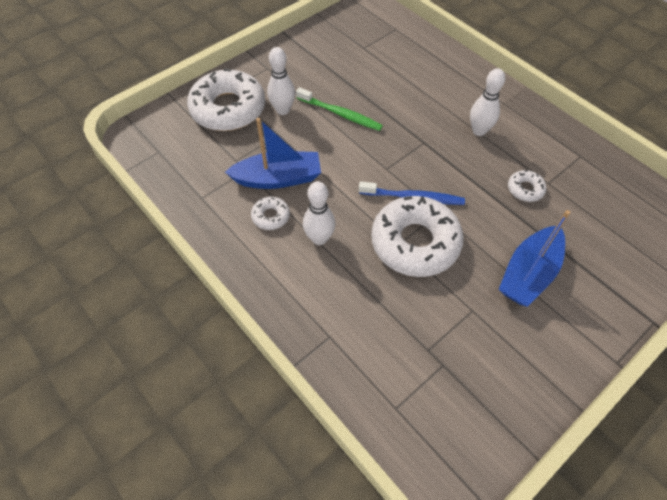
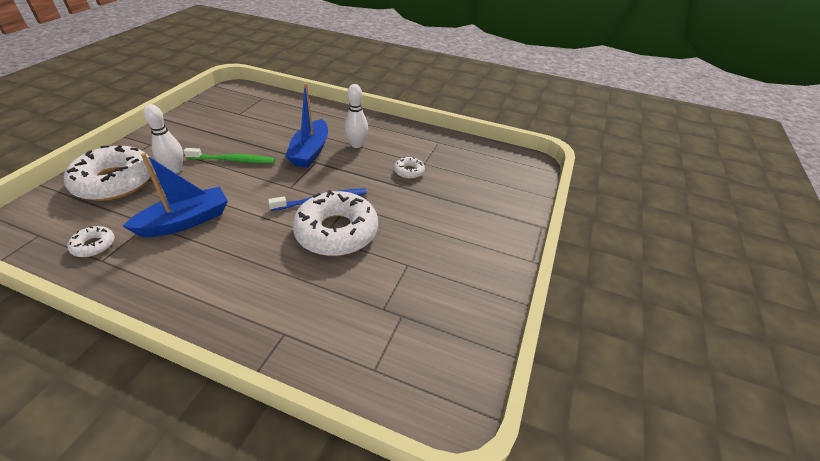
camera: 30 degrees left, 15 degrees down
white donut [251,197,290,230] -> white donut moved to [67,226,115,257]
white bowling pin [303,181,335,245] -> none
blue boat [499,210,570,307] -> blue boat moved to [285,83,328,168]

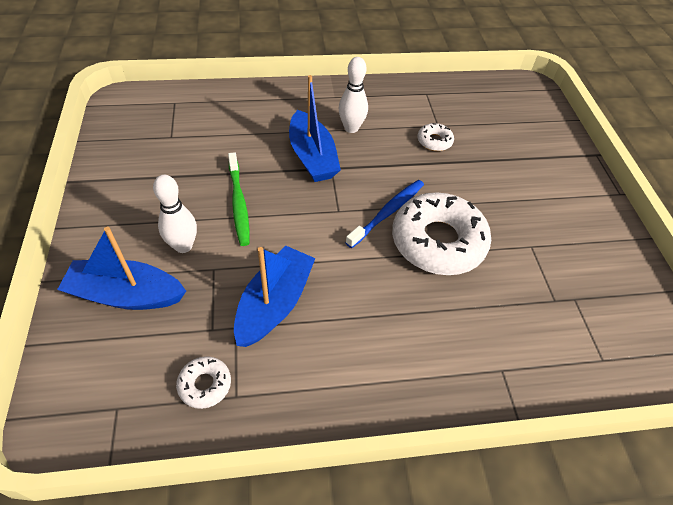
camera: 30 degrees left, 10 degrees up
white donut [64,145,154,201] -> blue boat [57,227,186,310]
green toothbrush [184,148,275,163] -> green toothbrush turned 105 degrees clockwise [228,152,250,246]

